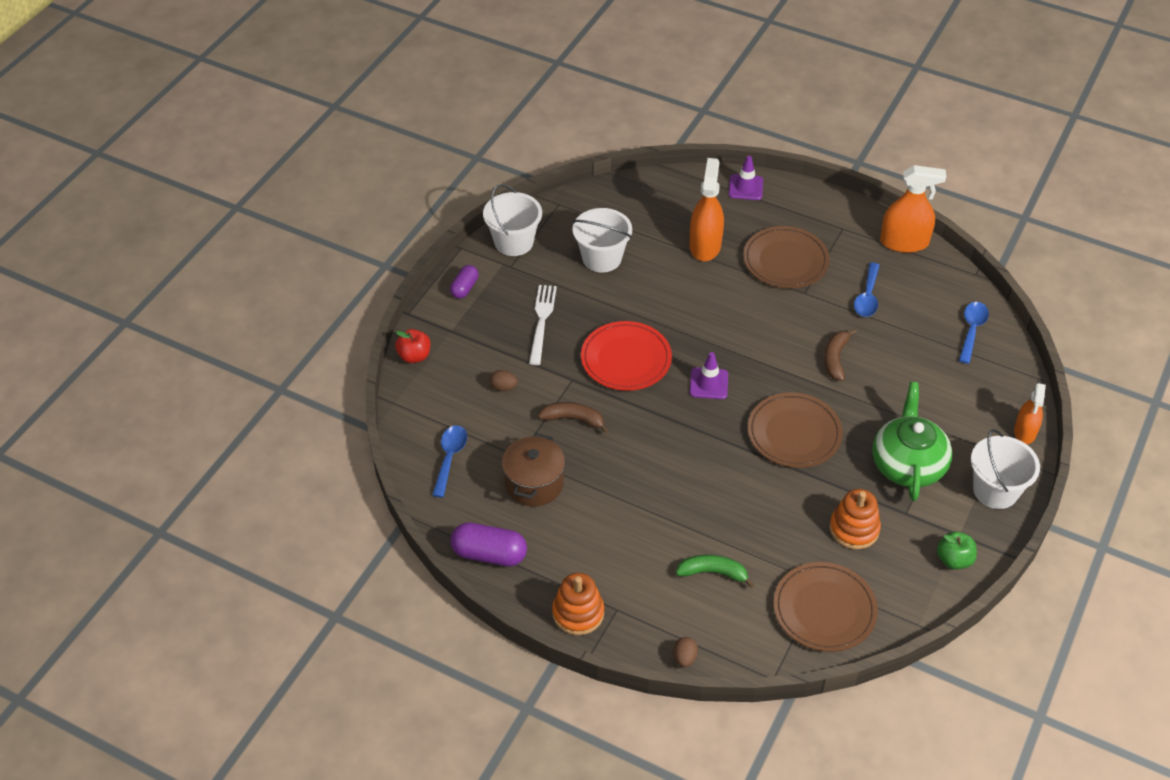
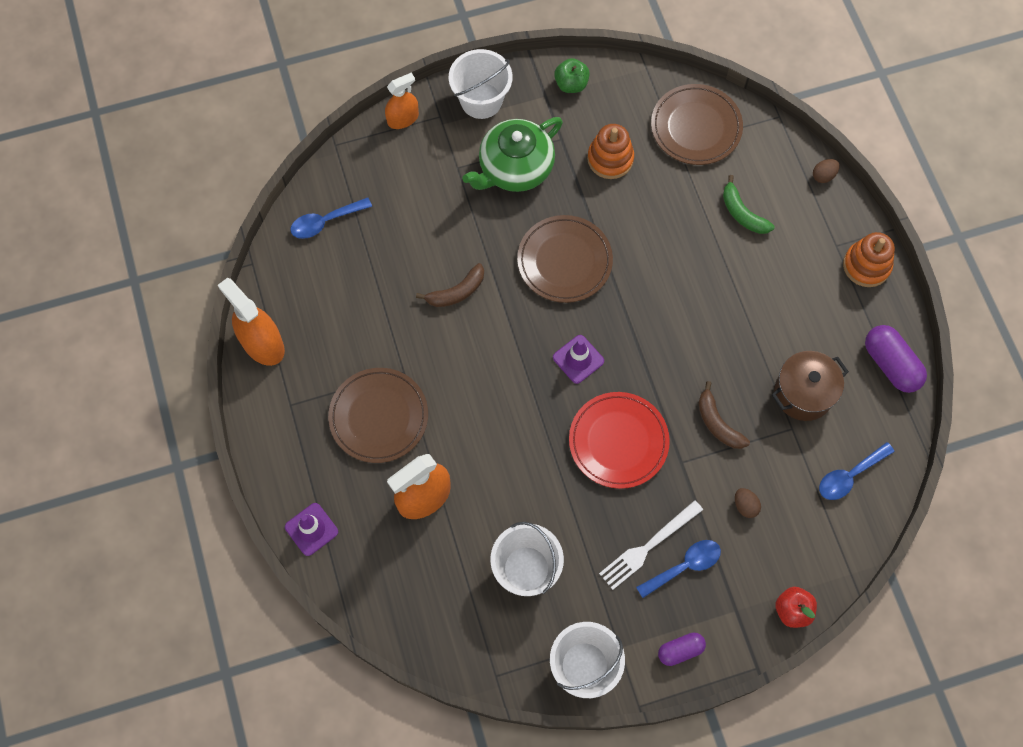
camera: 135 degrees left, 20 degrees up
blue spoon [854,263,880,317] -> blue spoon moved to [636,540,721,598]

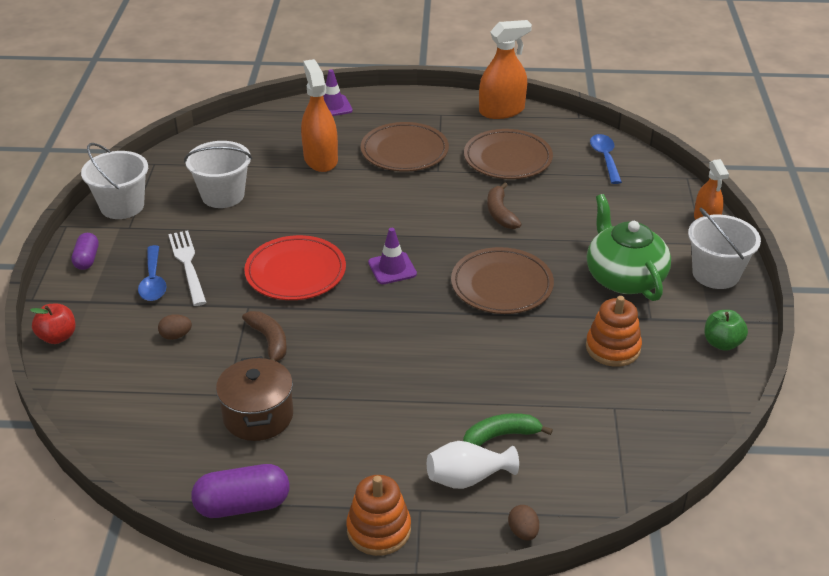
camera: 110 degrees right, 30 degrees down
brown plate [651,84,743,165] -> brown plate moved to [464,129,553,179]
brown banana [698,381,750,449] -> brown banana turned 75 degrees clockwise [242,311,287,362]
blue spoon [819,442,895,500] -> none
none -> white vase [427,441,519,489]

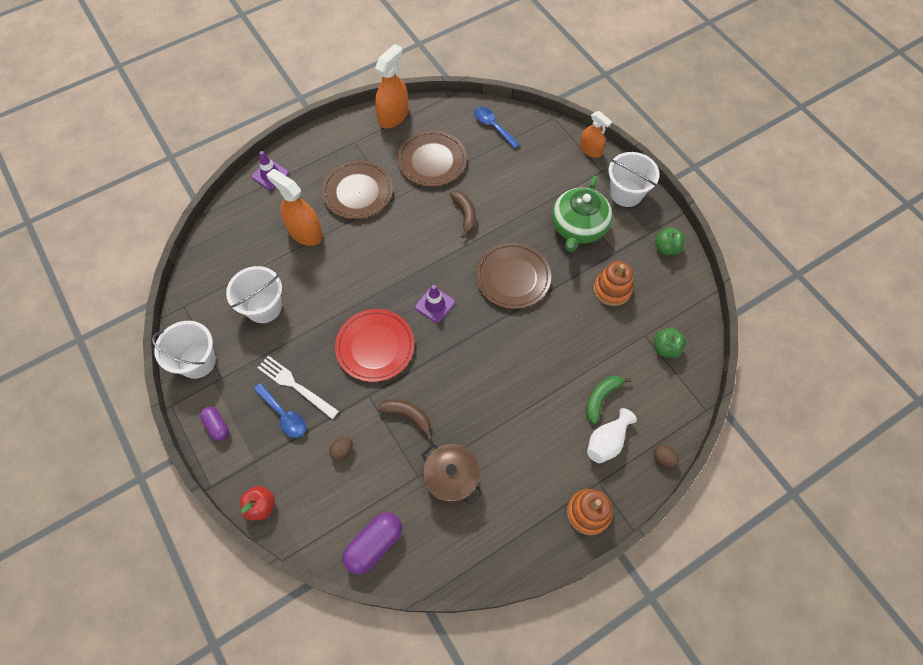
camera: 35 degrees left, 25 degrees up
purple capsule [191,464,289,518] -> purple capsule moved to [343,512,402,574]
brown banana [487,182,521,229] -> brown banana turned 150 degrees counterclockwise [450,191,476,238]
green teapot [587,194,671,301] -> green teapot turned 105 degrees counterclockwise [552,176,613,252]
none -> green apple [654,328,686,358]

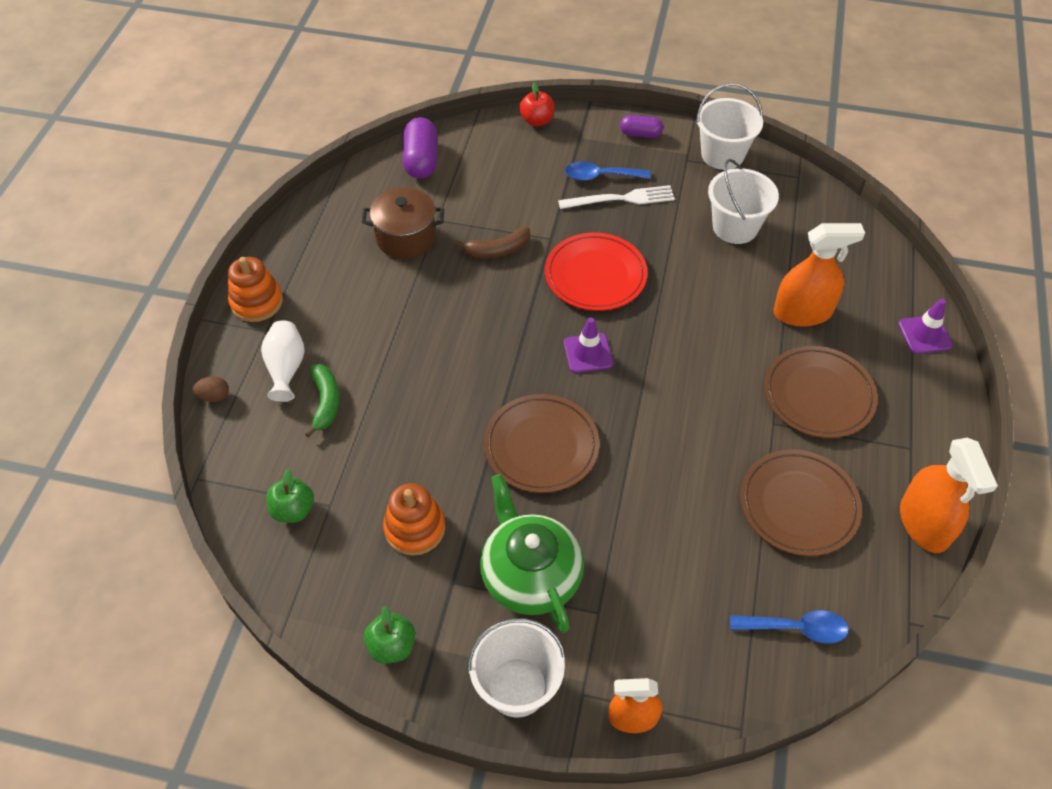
camera: 135 degrees right, 10 degrees down
brown egg [329,437,353,461] -> none
brown banana [450,191,476,238] -> none

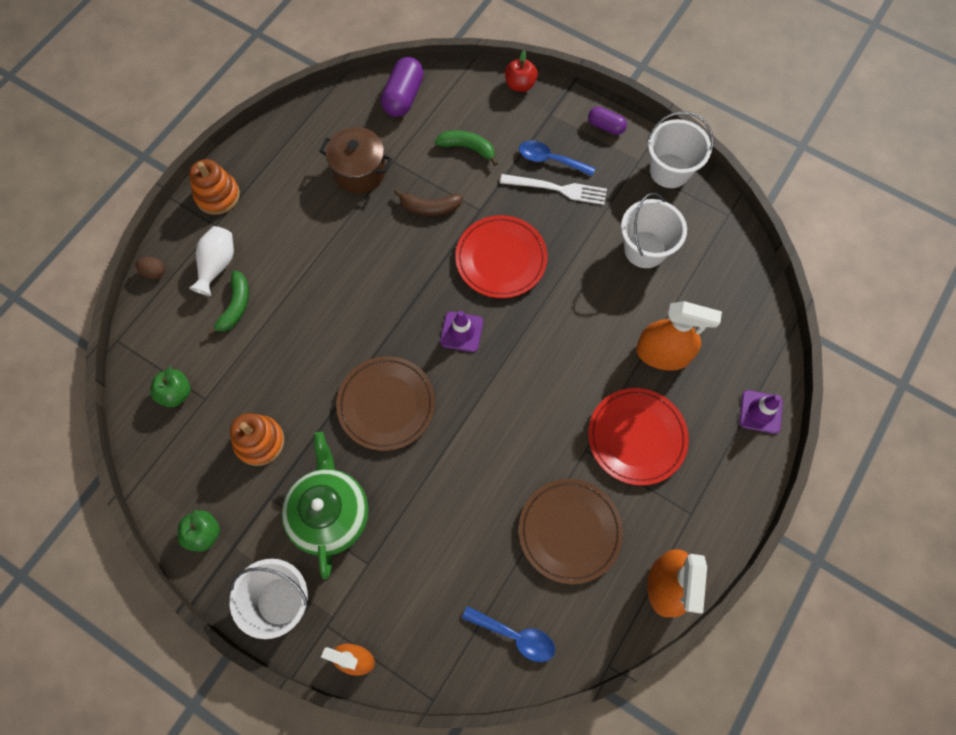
camera: 20 degrees right, 15 degrees up
brown plate [764,346,878,438] -> red plate [588,388,689,486]
none -> green banana [435,130,498,166]

